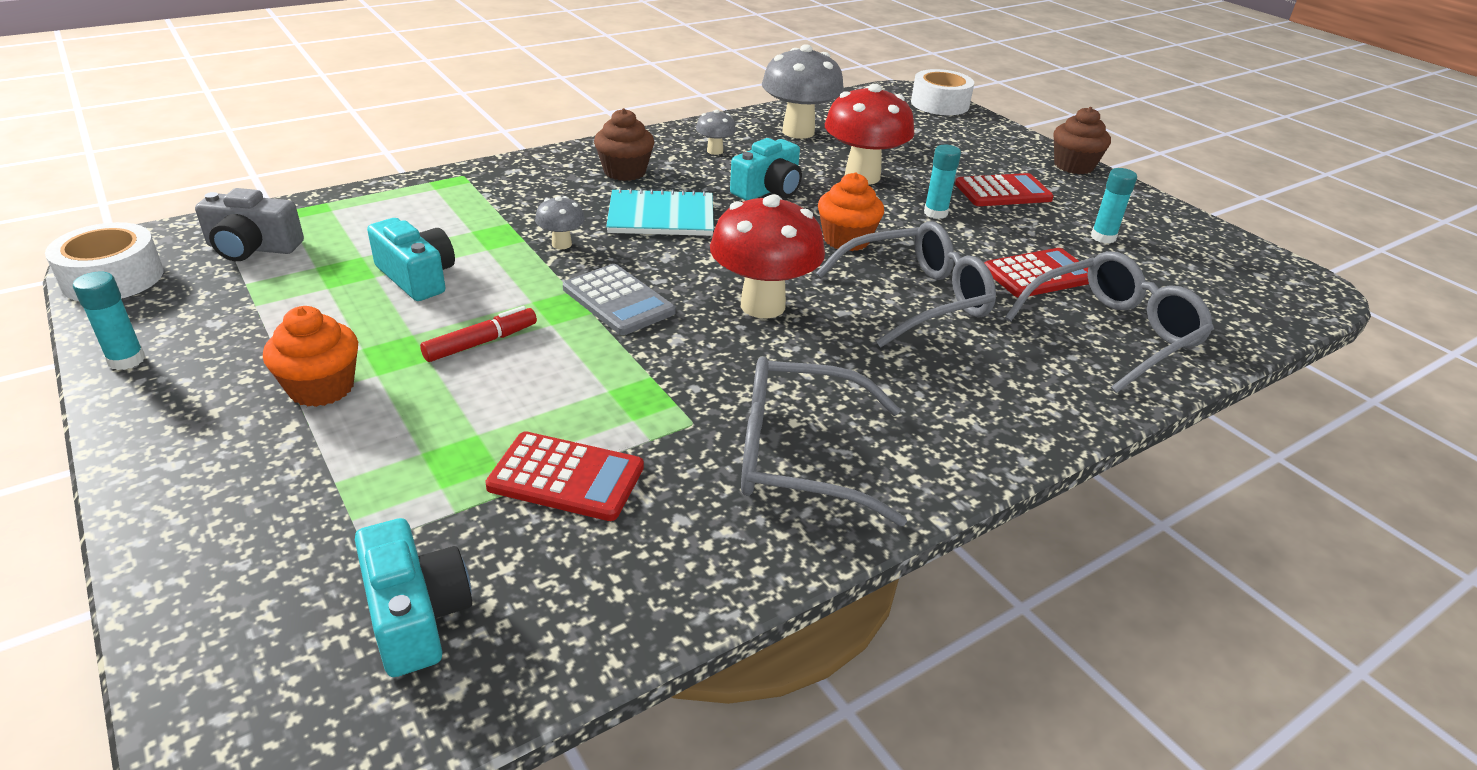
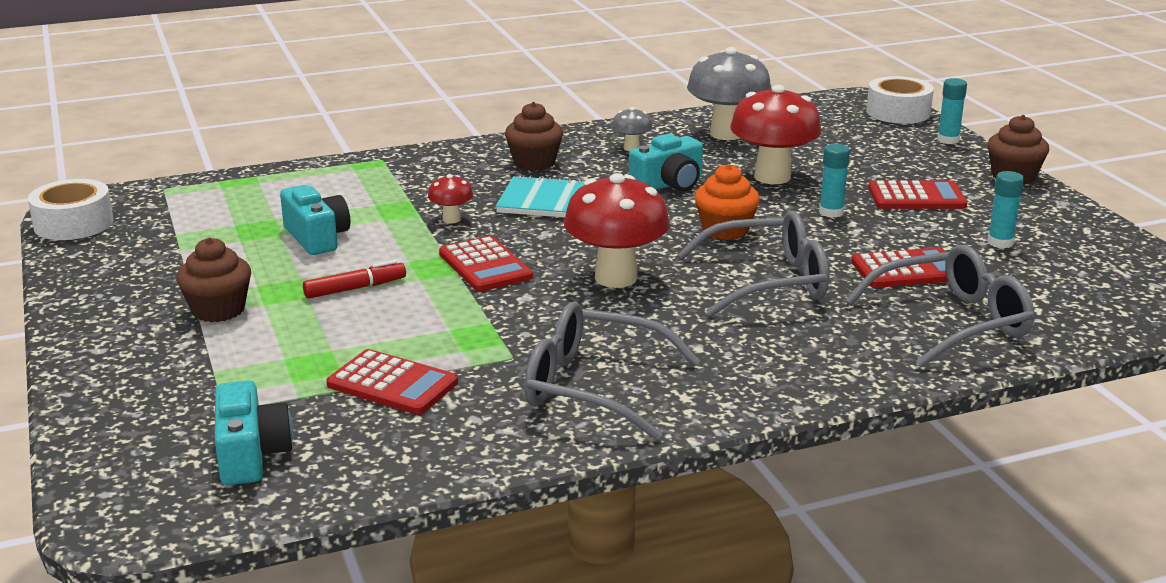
camera: 15 degrees right, 10 degrees down
turquoise glue stick [73,272,145,370] -> turquoise glue stick moved to [937,78,967,144]
grey camera [195,188,304,261] -> none
orange cupcake [263,306,358,407] -> brown cupcake [176,237,251,322]
grey mushroom [535,196,585,249] -> red mushroom [428,174,473,223]
grey calculator [563,264,676,335] -> red calculator [439,236,533,292]

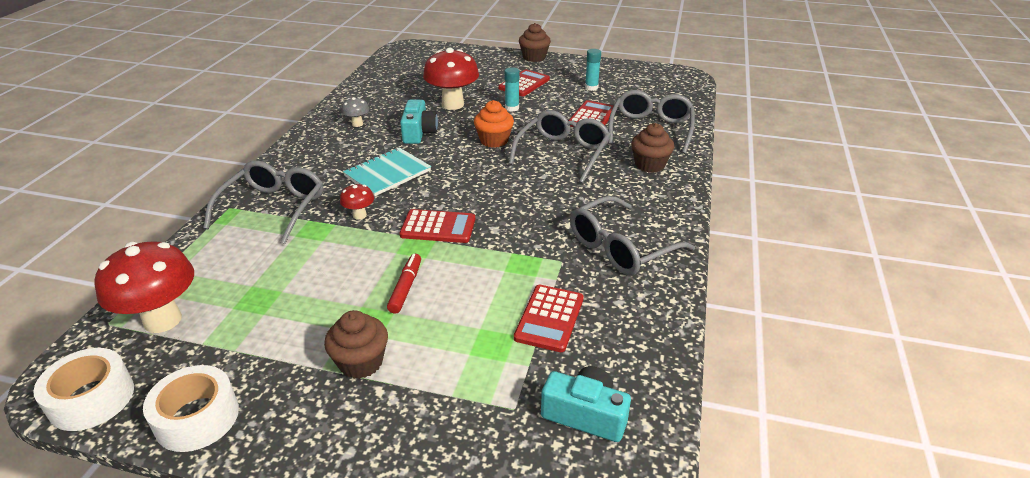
camera: 55 degrees left, 10 degrees up
turquoise camera [280,185,350,255] -> none
red calculator [326,349,458,415] -> red calculator turned 135 degrees clockwise [514,285,584,352]
brown cupcake [505,102,563,171] -> brown cupcake moved to [631,123,674,173]
red mushroom [564,173,670,288] -> red mushroom moved to [94,241,194,333]
grey mushroom [687,47,772,140] -> none
white tape [866,76,934,124] -> white tape moved to [143,365,239,452]
turquoise glue stick [937,78,967,144] -> none
none -> grey glasses [203,160,323,244]

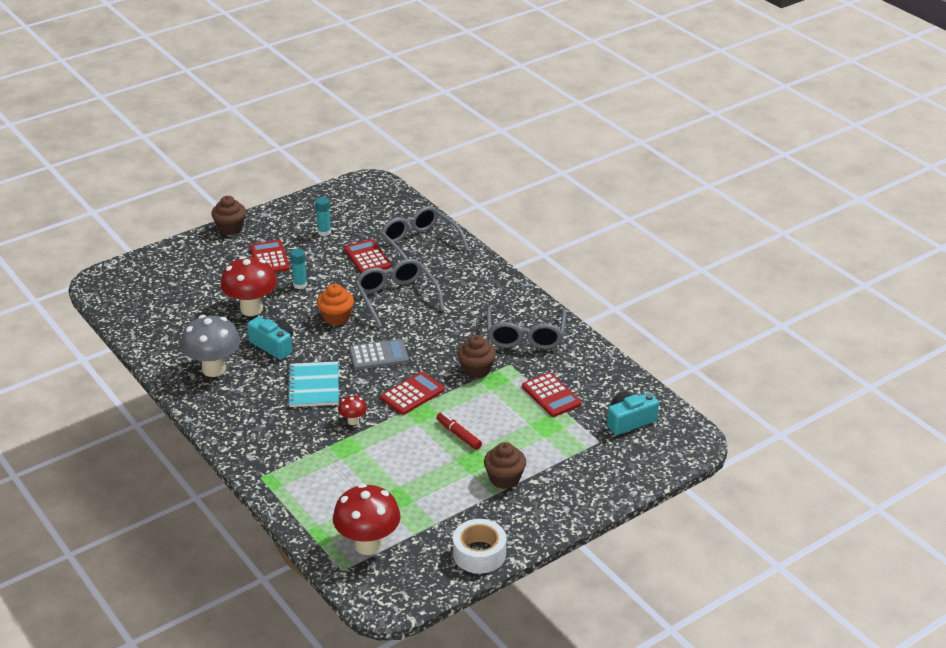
camera: 50 degrees left, 0 degrees up
white tape [33,348,134,431] -> none
grey glasses [203,160,323,244] -> none
grey mushroom [341,97,369,127] -> grey mushroom [181,315,240,377], size x2.12
brown cupcake [631,123,674,173] -> brown cupcake moved to [457,335,496,379]
none -> grey calculator [349,339,409,370]

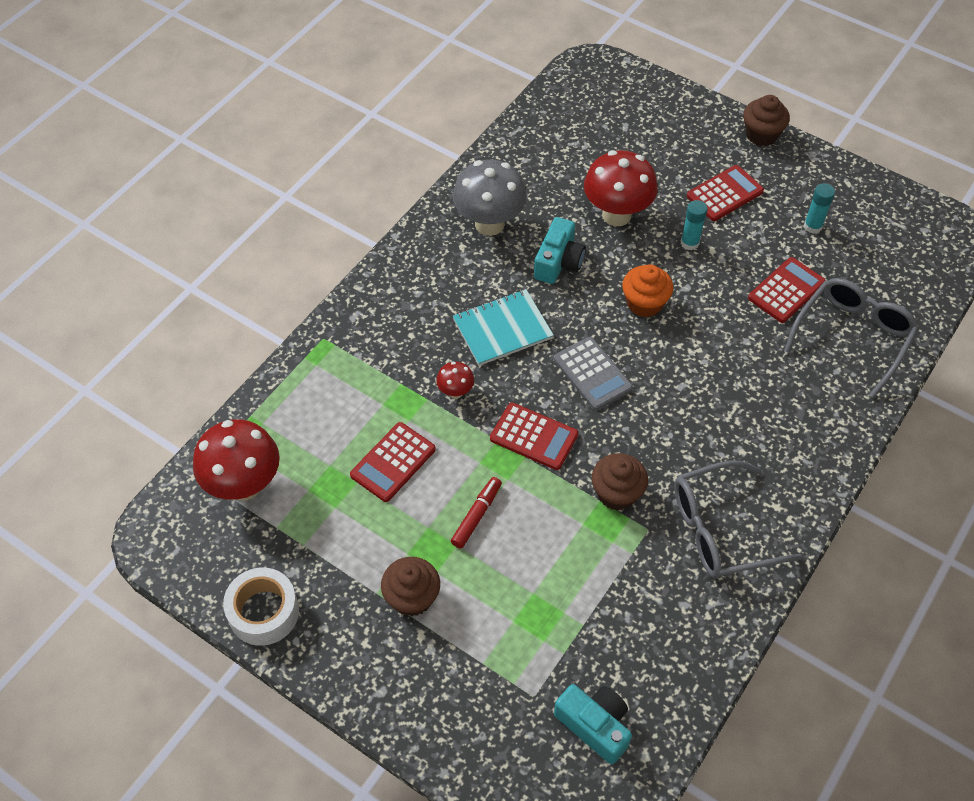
camera: 70 degrees right, 20 degrees up
grey glasses [355,259,445,328] -> none
red calculator [522,372,581,417] -> red calculator moved to [350,422,436,502]

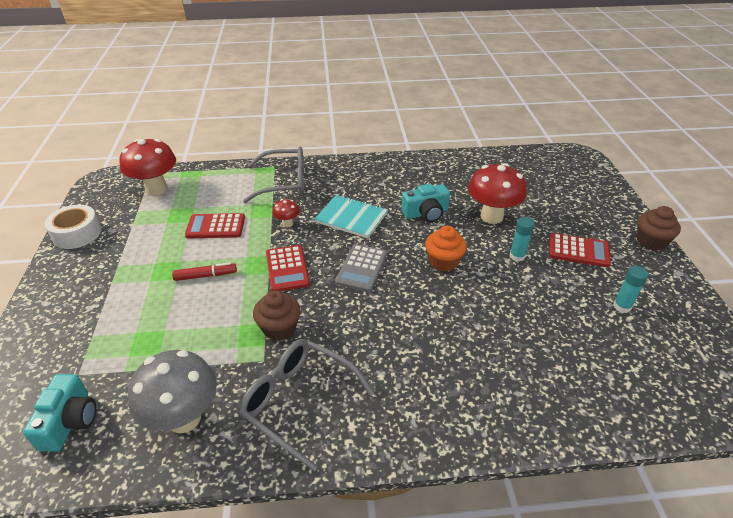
camera: 50 degrees right, 15 degrees down
brown cupcake [381,557,440,616] -> none
grey mushroom [453,160,527,236] -> grey mushroom moved to [128,350,217,433]
red calculator [748,257,826,323] -> none
grey glasses [784,278,919,398] -> grey glasses moved to [243,147,304,203]

